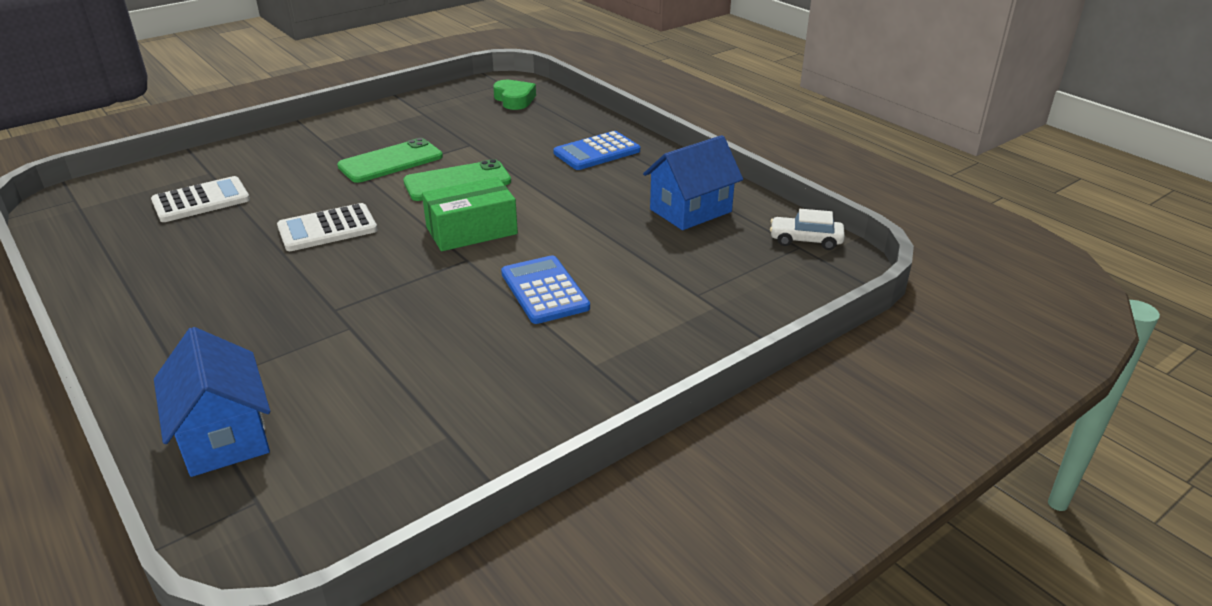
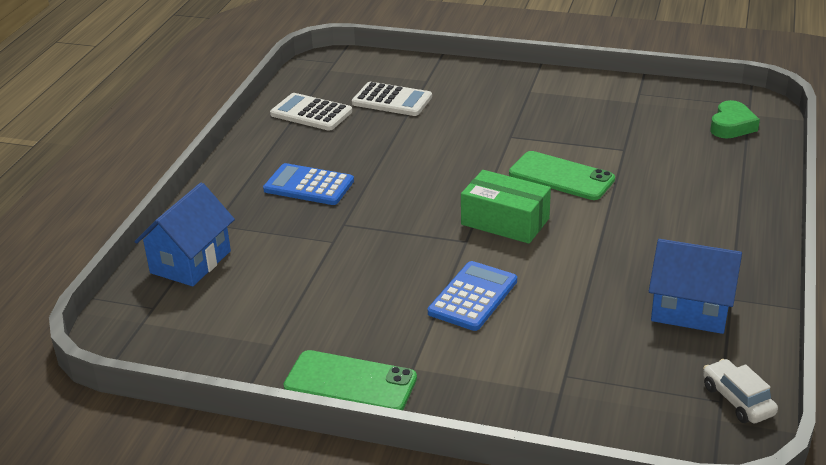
camera: 55 degrees right, 0 degrees up
white calculator [277,203,378,251] -> white calculator moved to [270,93,352,131]
green phone [337,138,443,183] -> green phone moved to [283,350,417,410]
blue calculator [553,131,640,170] -> blue calculator moved to [263,163,354,205]

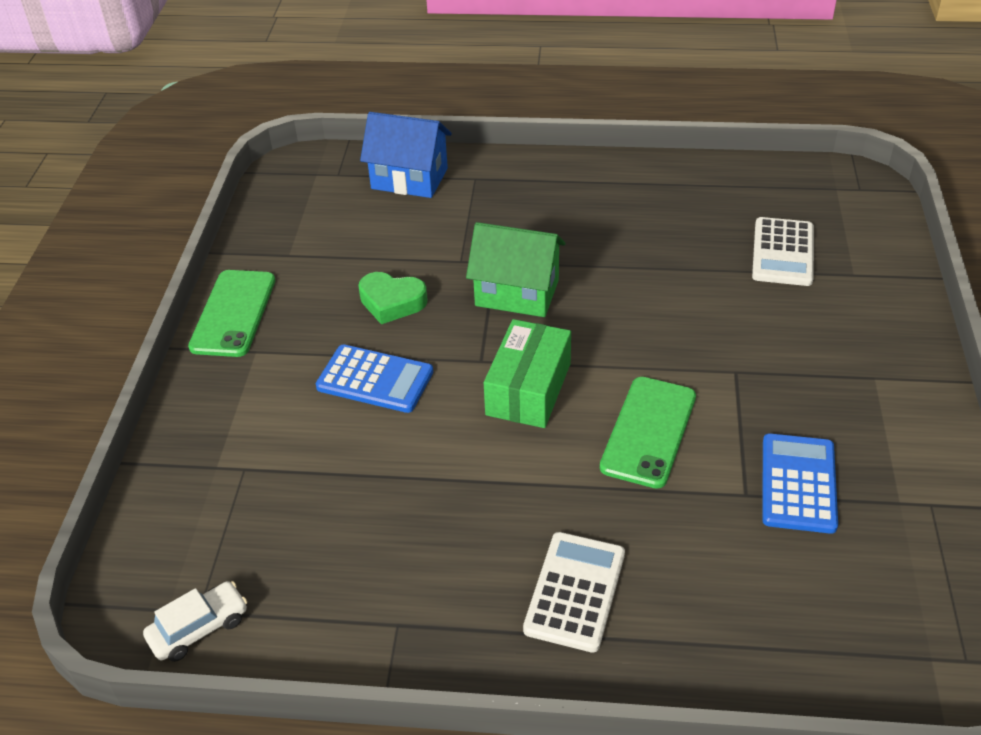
camera: 80 degrees right, 10 degrees up
blue calculator [263,163,354,205] -> blue calculator moved to [762,433,838,534]
white calculator [270,93,352,131] -> white calculator moved to [523,532,625,653]
blue house [649,239,742,334] -> none
green heart [710,100,760,138] -> green heart moved to [358,272,428,324]
none -> green house [466,222,566,317]

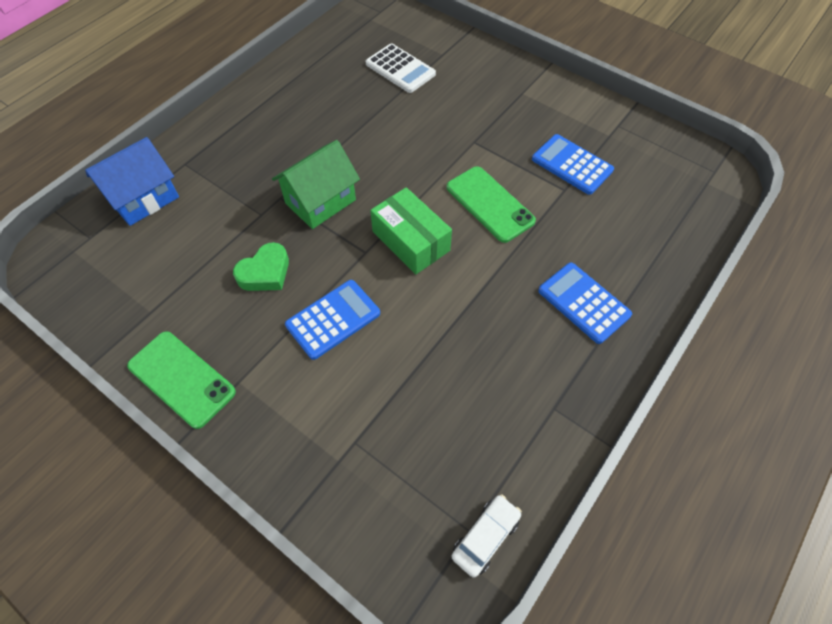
camera: 60 degrees left, 15 degrees up
white car [143,581,247,662] -> white car turned 45 degrees clockwise [452,494,522,578]
white calculator [523,532,625,653] -> blue calculator [538,263,632,344]

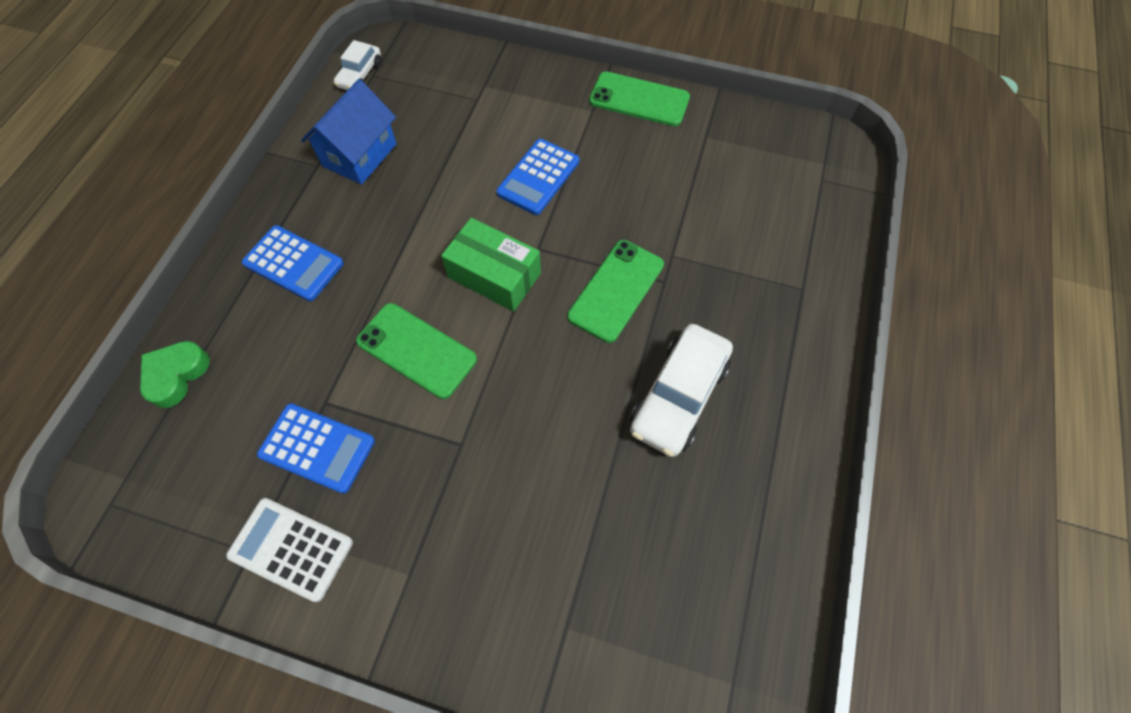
camera: 160 degrees right, 5 degrees up
blue house [85,137,179,226] -> blue house moved to [301,79,397,184]
green heart [233,242,289,291] -> green heart moved to [140,341,210,408]
green house [272,140,360,229] -> green phone [567,240,664,343]
white calculator [366,43,436,93] -> white calculator moved to [226,498,353,602]
none -> white car [630,324,733,457]

